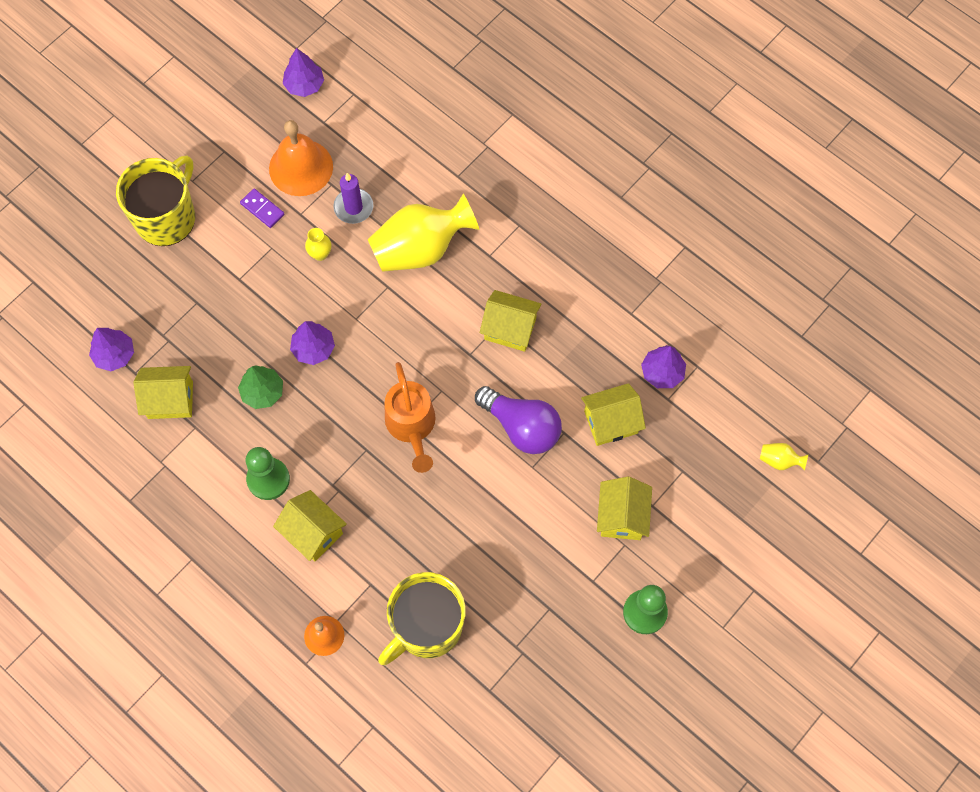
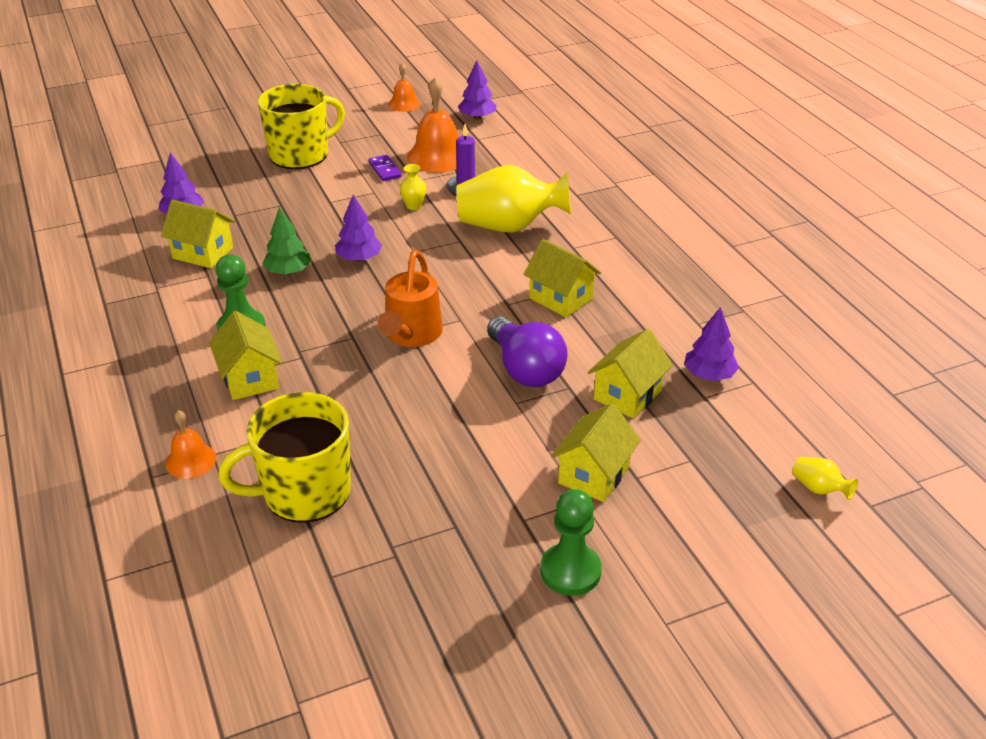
camera: 25 degrees right, 30 degrees down
yellow house [581,383,646,446] -> yellow house turned 60 degrees counterclockwise [588,329,673,419]
none -> orange bell [388,63,421,112]

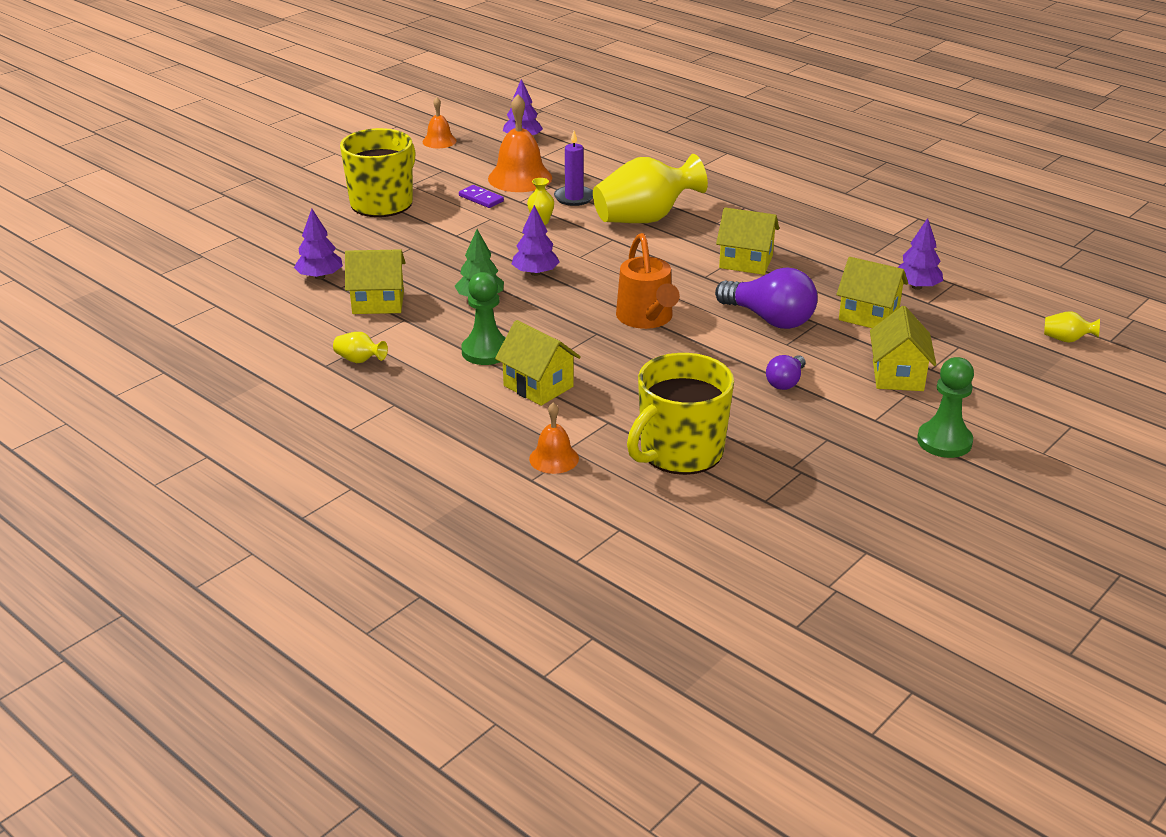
camera: 25 degrees left, 5 degrees down
yellow house [588,329,673,419] -> yellow house turned 75 degrees counterclockwise [836,257,908,328]
none -> yellow vase [333,332,388,363]
none -> purple light bulb [766,355,805,390]

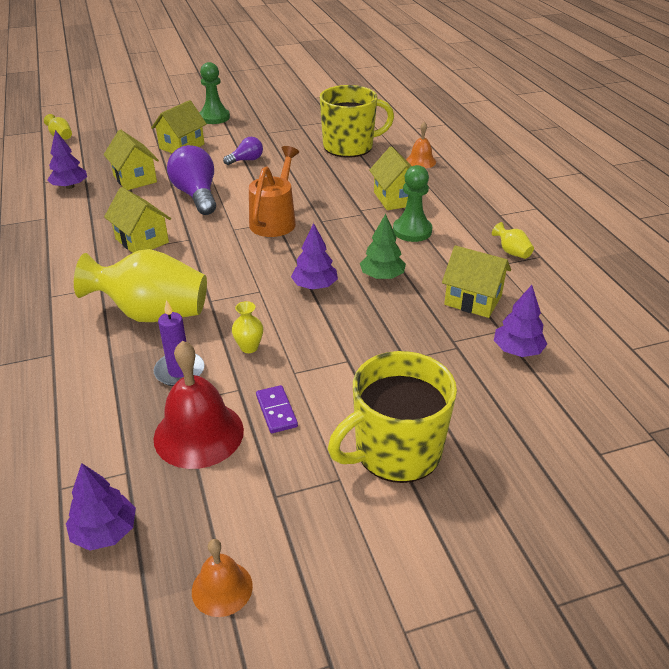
camera: 150 degrees left, 5 degrees up
orange bell [488,94,552,192] -> red bell [154,340,244,469]

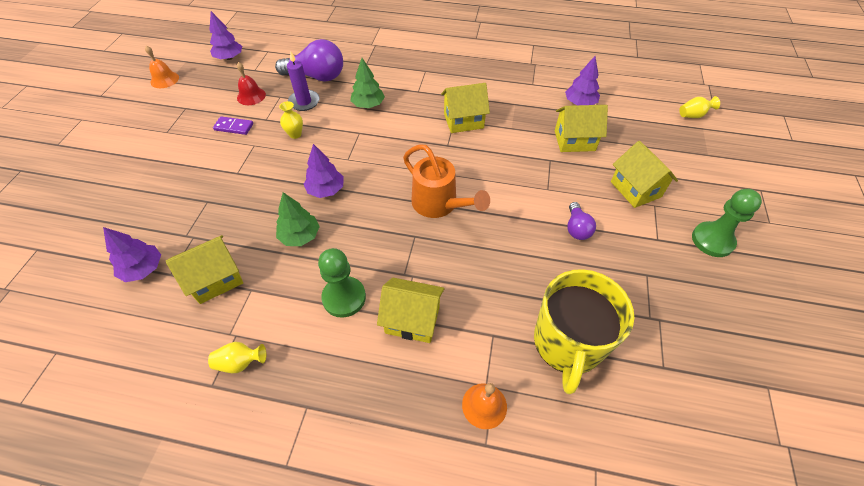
camera: 120 degrees right, 15 degrees up
yellow vase [74,249,207,322] -> green tree [350,58,385,108]
red bell [154,340,244,469] -> red bell [237,62,266,105], size x0.56
purple light bulb [167,145,216,215] -> purple light bulb moved to [275,39,343,81]
yellow mug [328,351,457,483] -> none

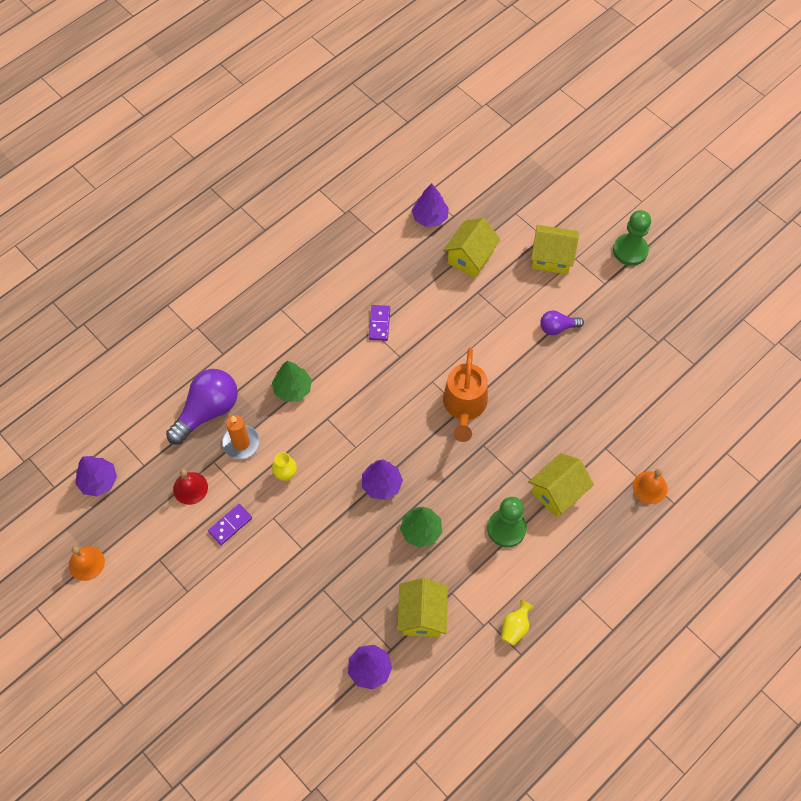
camera: 55 degrees left, 10 degrees up
purple candle [287,51,320,111] -> orange candle [222,415,260,459]
orange watering can [403,144,490,218] -> orange watering can turned 105 degrees clockwise [443,348,488,442]
yellow house [441,83,490,133] -> purple domino [369,305,390,341]
yellow mug [534,269,634,395] -> none
purple light bulb [567,202,596,240] -> purple light bulb turned 135 degrees clockwise [540,311,584,335]
yellow vase [679,96,720,118] -> none

